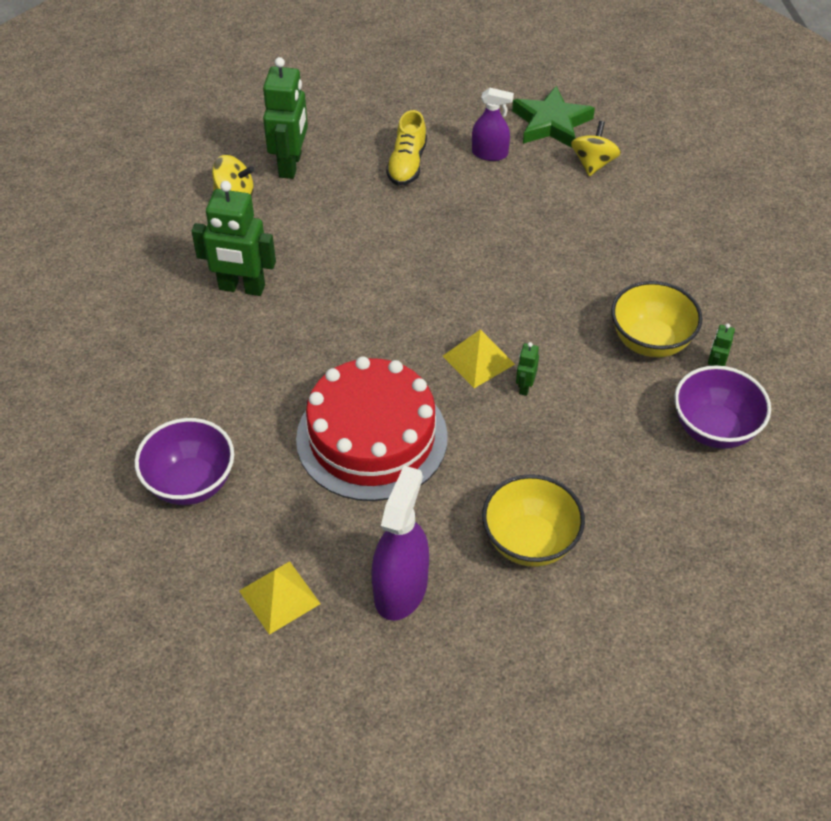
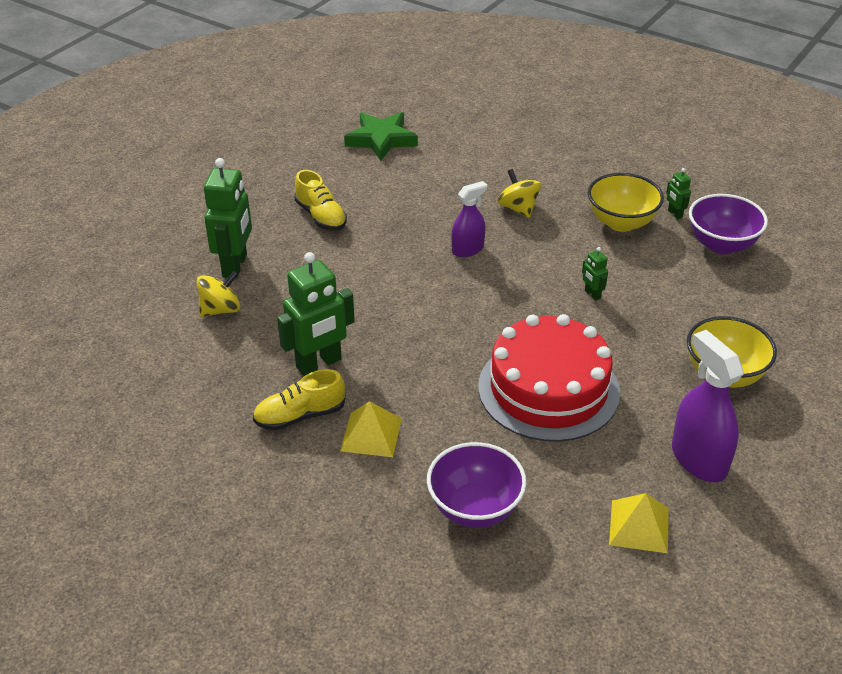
camera: 45 degrees left, 10 degrees down
green robot [263,57,308,179] -> green robot turned 45 degrees clockwise [204,158,252,279]
yellow pyramid [443,329,515,388] -> yellow pyramid moved to [340,402,402,457]
purple spray bottle [472,88,514,161] -> purple spray bottle moved to [451,181,487,257]
yellow spinning top [571,121,621,176] -> yellow spinning top moved to [497,169,541,218]
none -> yellow shoe [253,369,345,430]

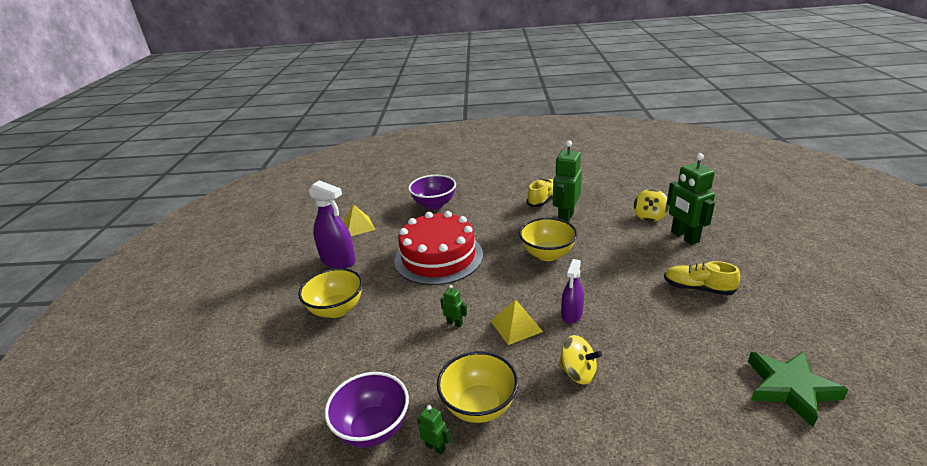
camera: 150 degrees right, 10 degrees down
yellow pyramid [340,402,402,457] -> yellow pyramid moved to [491,299,543,345]
none -> yellow bowl [519,218,578,261]

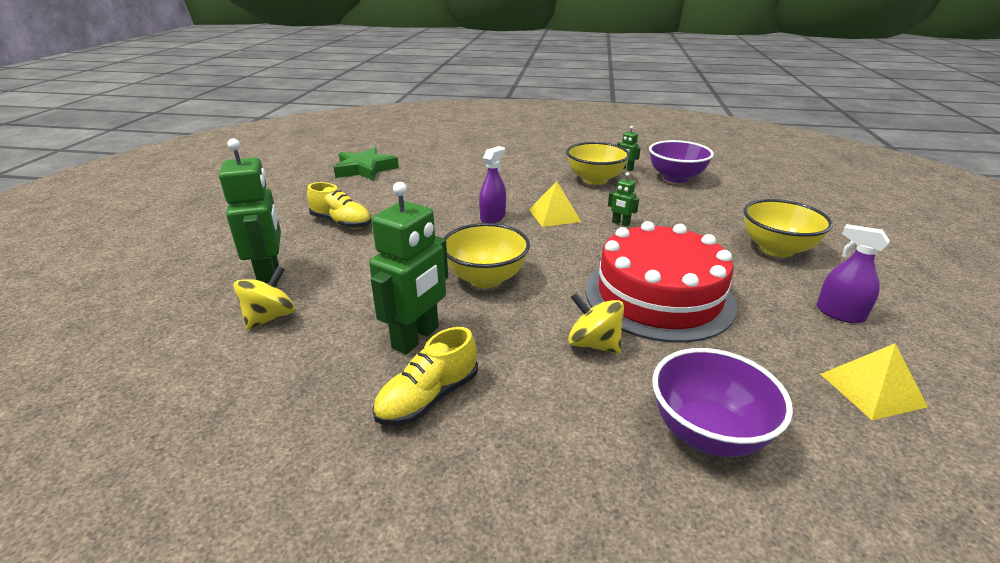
camera: 175 degrees left, 0 degrees up
purple spray bottle [309,180,356,268] -> purple spray bottle [817,224,890,323], size x0.62
yellow spinning top [558,335,602,385] -> yellow spinning top moved to [568,293,624,354]

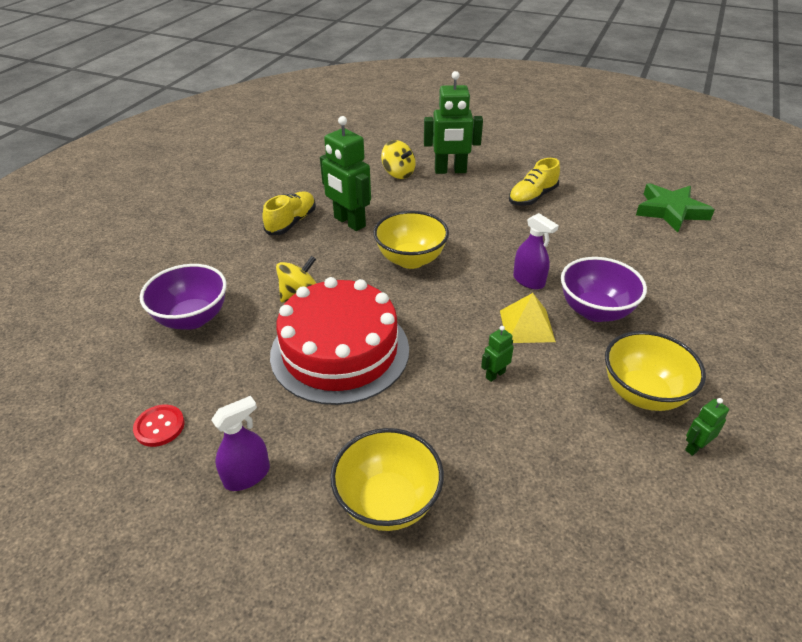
camera: 105 degrees right, 10 degrees up
yellow shoe [372,327,478,426] -> yellow shoe turned 60 degrees clockwise [262,192,316,235]
purple bowl [649,140,714,183] -> purple bowl moved to [561,257,647,322]
yellow pyramid [821,343,928,420] -> red button [133,405,185,447]

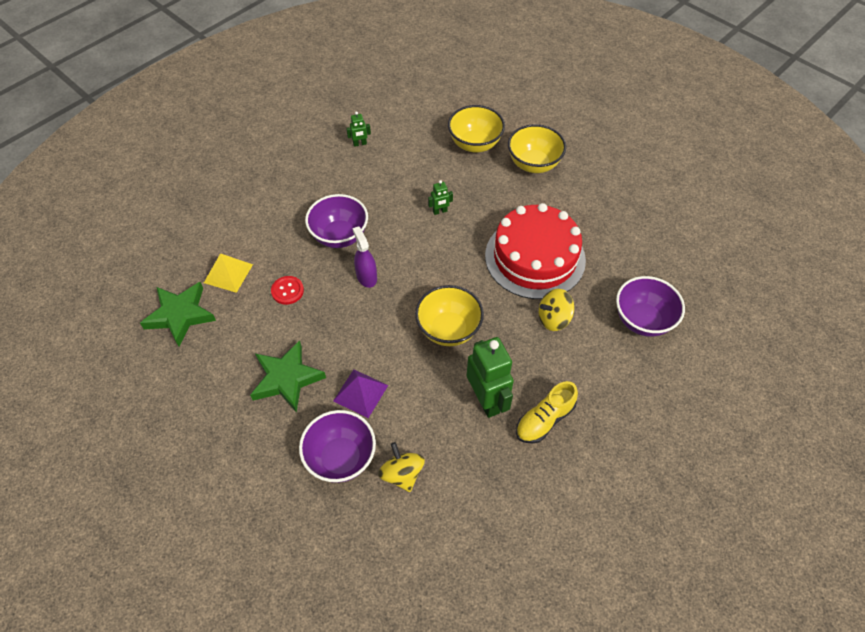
camera: 160 degrees left, 15 degrees up
red button [133,405,185,447] -> red button moved to [271,276,304,305]
purple spray bottle [211,396,270,491] -> none
green robot [424,71,483,174] -> purple bowl [299,410,376,483]
yellow pyramid [500,293,556,343] -> yellow pyramid moved to [204,253,253,293]
yellow shoe [509,158,560,206] -> green star [250,340,326,413]
yellow bowl [605,331,706,411] -> yellow bowl moved to [448,105,505,153]
none -> purple pyramid [333,369,388,418]

